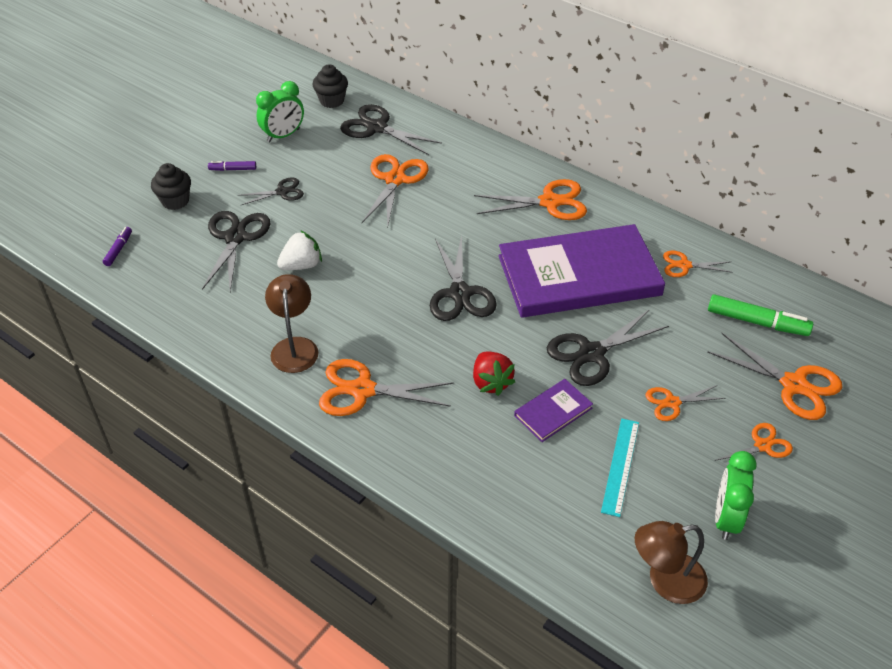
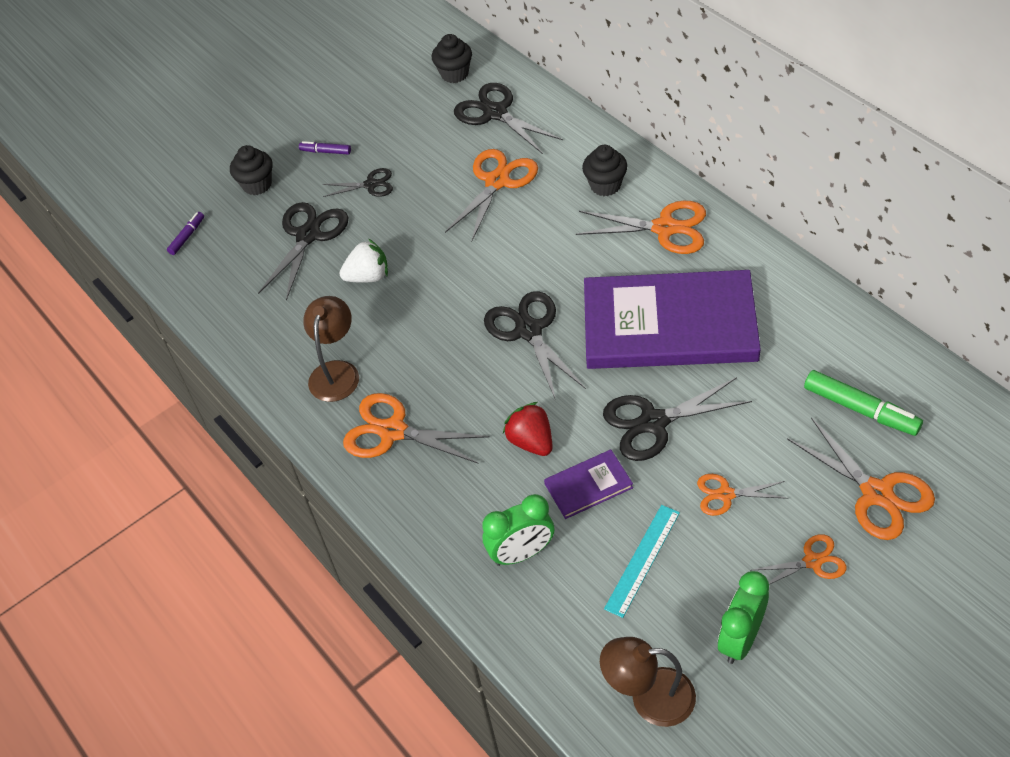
camera: 20 degrees right, 5 degrees up
green clock [256,81,304,142] -> green clock moved to [482,494,554,566]
black scissors [430,235,497,321] -> black scissors turned 150 degrees clockwise [484,291,586,400]
red strawberry [473,352,515,396] -> red strawberry turned 150 degrees clockwise [503,402,553,456]
orange scissors [663,250,733,277] -> none
none -> black cupcake [582,145,627,196]

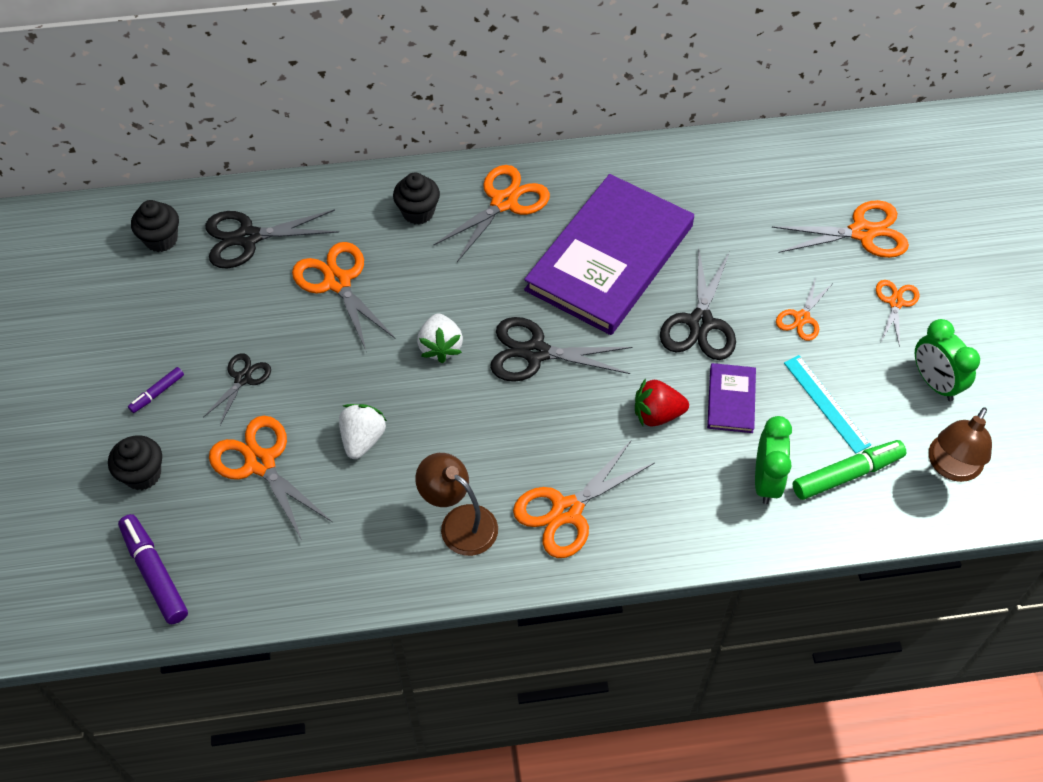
camera: 65 degrees left, 5 degrees up
purple marker [167,212,204,255] -> purple marker [118,514,188,624], size x1.83
black scissors [258,202,349,301] -> orange scissors [209,416,332,540]
green marker [804,370,923,436] -> green marker moved to [793,440,907,500]
none -> white strawberry [417,314,463,363]

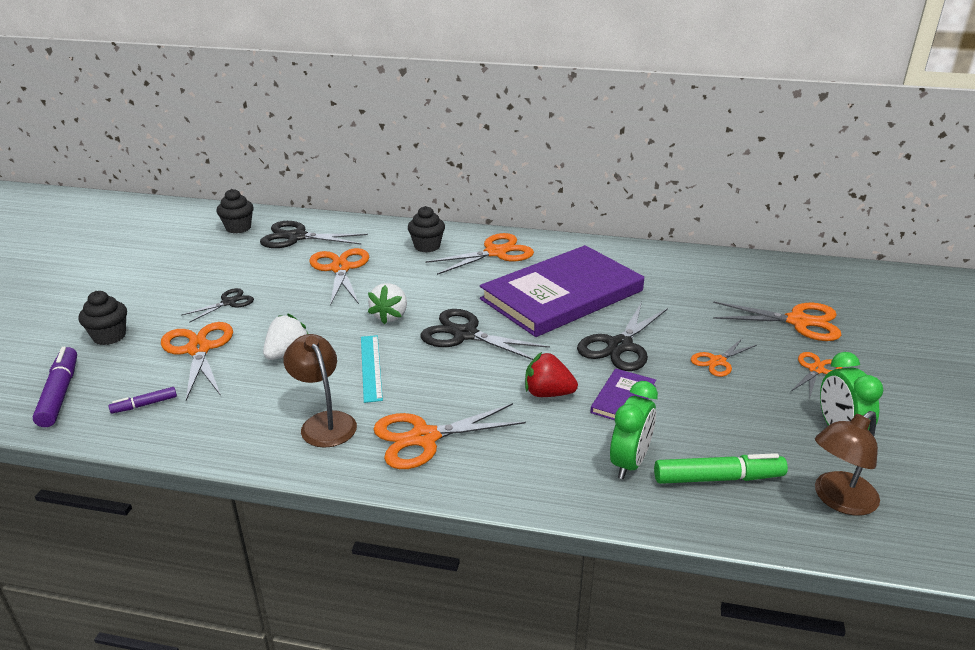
camera: 20 degrees right, 25 degrees down
purple marker [128,367,184,413] -> purple marker moved to [108,387,177,414]
turquoise ruler [784,355,871,454] -> turquoise ruler moved to [361,335,383,403]

